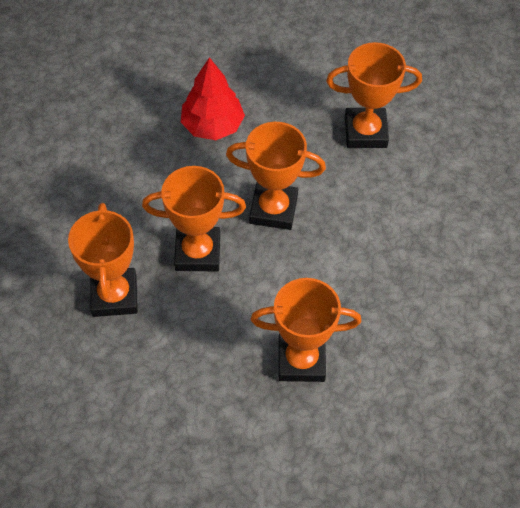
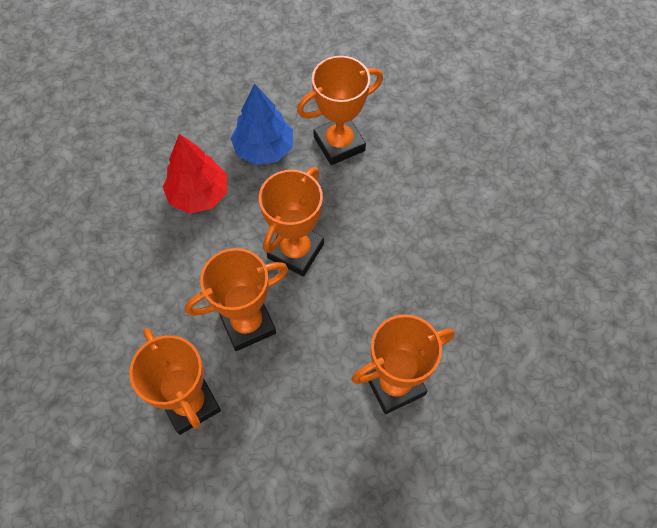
camera: 25 degrees left, 5 degrees up
orange trophy [226,122,326,230] -> orange trophy turned 45 degrees counterclockwise [259,167,324,276]
none -> blue tree [231,84,293,165]

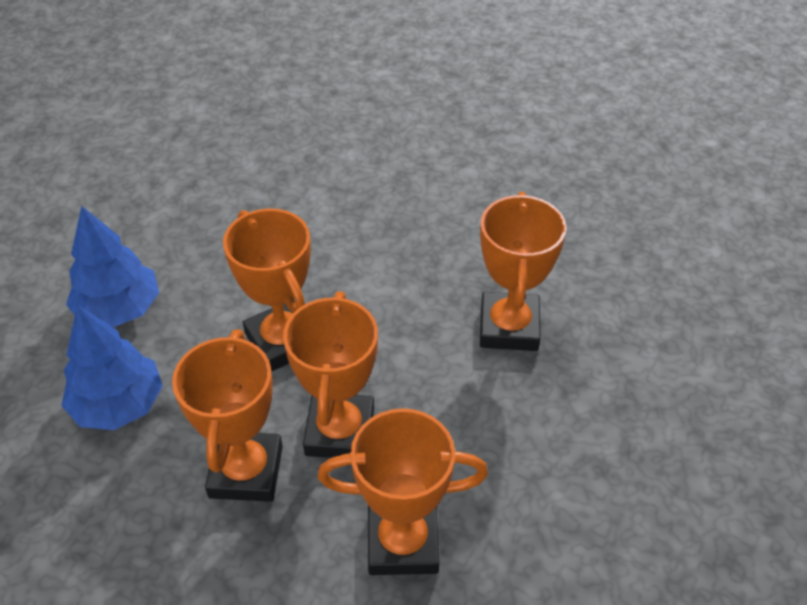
camera: 60 degrees left, 15 degrees down
red tree [163,134,227,214] -> blue tree [61,305,163,430]
orange trophy [297,56,383,165] -> orange trophy moved to [172,330,283,502]

